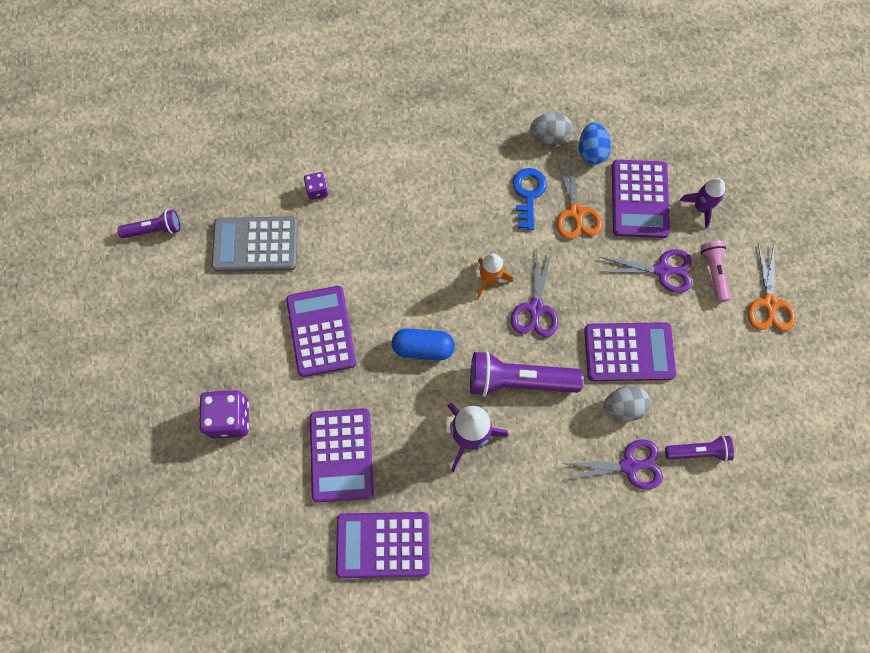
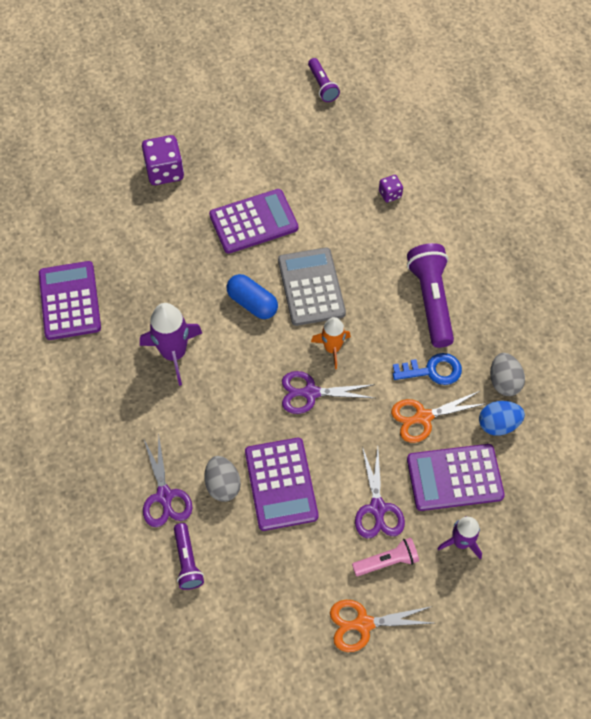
camera: 80 degrees right, 10 degrees down
grey calculator [211,216,298,272] -> grey calculator moved to [278,248,346,326]
purple calculator [310,408,374,503] -> none
blue capsule [392,328,455,360] -> blue capsule turned 45 degrees counterclockwise [227,274,278,319]
purple flashlight [470,351,583,397] -> purple flashlight moved to [407,243,454,348]

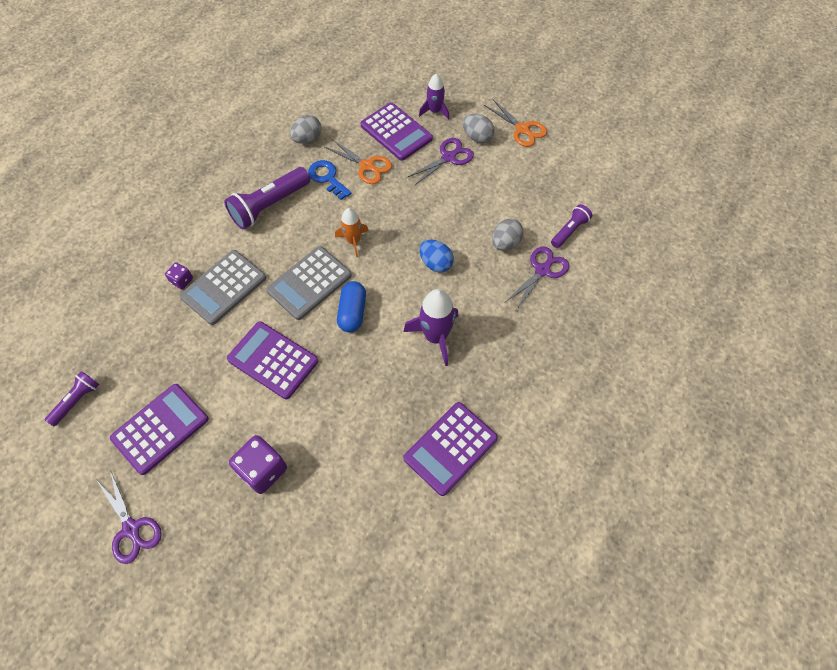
camera: 125 degrees left, 0 degrees up
purple calculator [245,438,318,531] -> purple calculator moved to [110,384,209,475]
purple scissors [282,371,375,414] -> purple scissors moved to [97,470,162,564]
pink flashlight [352,538,419,576] -> grey egg [463,114,494,143]
blue egg [479,401,525,436] -> blue egg moved to [419,240,454,273]
none -> grey calculator [180,250,266,325]

